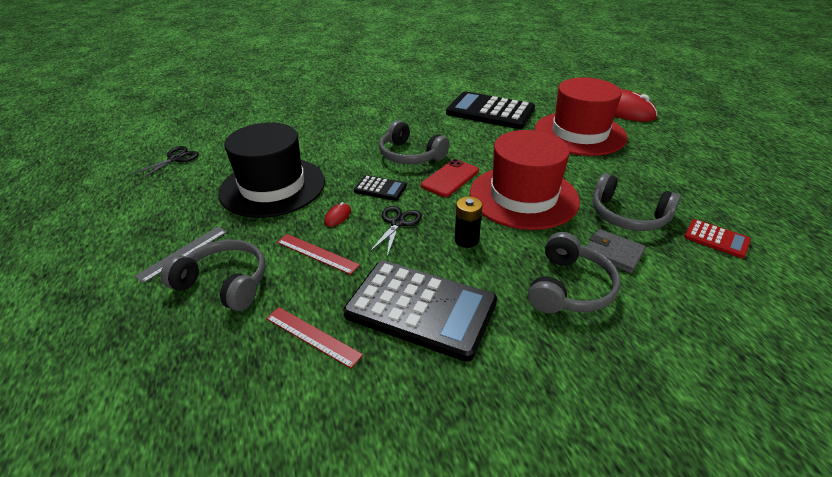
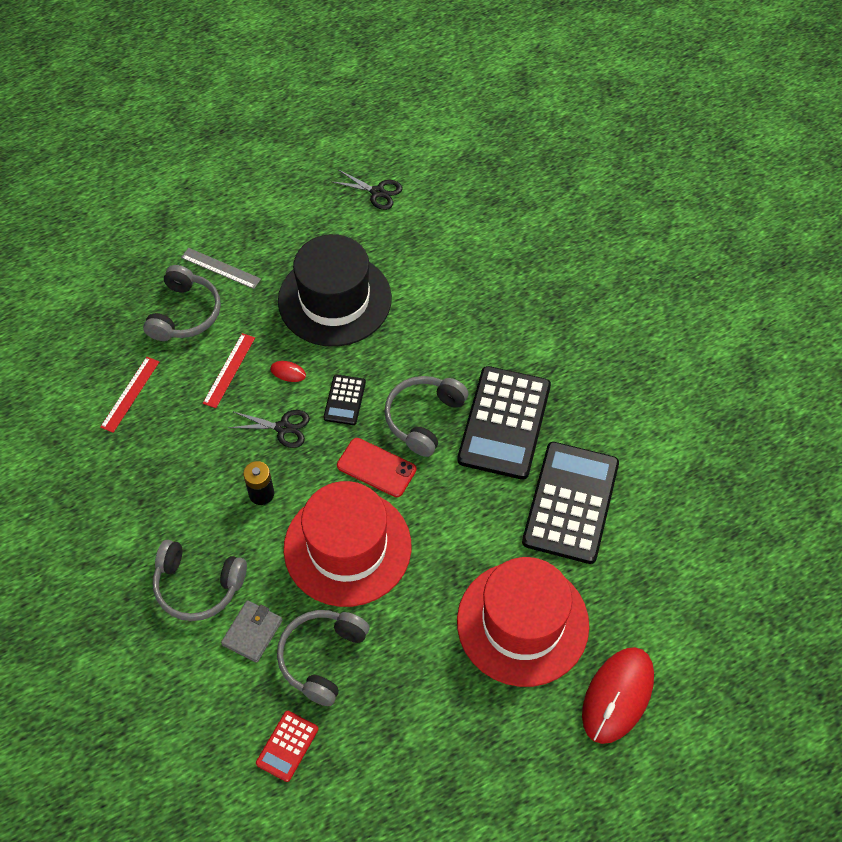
camera: 80 degrees right, 20 degrees up
black calculator [343,260,497,362] -> black calculator moved to [457,366,551,480]

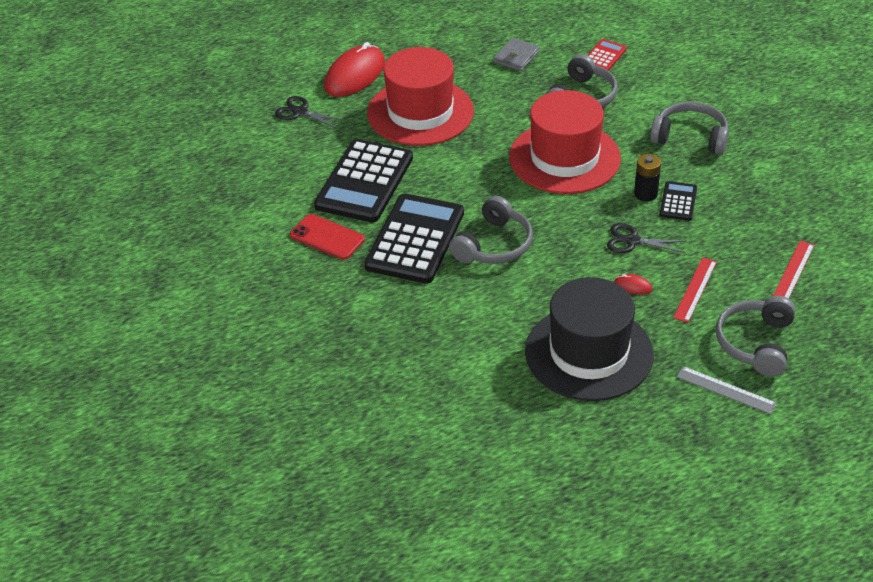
camera: 175 degrees left, 15 degrees down
grey wallet [221,600,283,663] -> grey wallet moved to [494,38,540,71]
black calculator [323,375,366,425] -> black calculator moved to [660,181,697,221]
black scissors [331,170,403,210] -> black scissors moved to [275,96,344,129]
red phone [337,438,416,497] -> red phone moved to [290,214,365,260]

